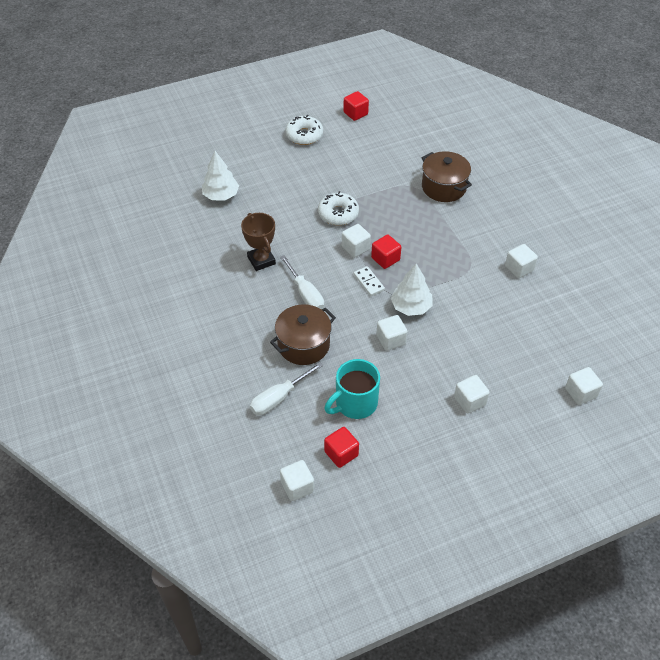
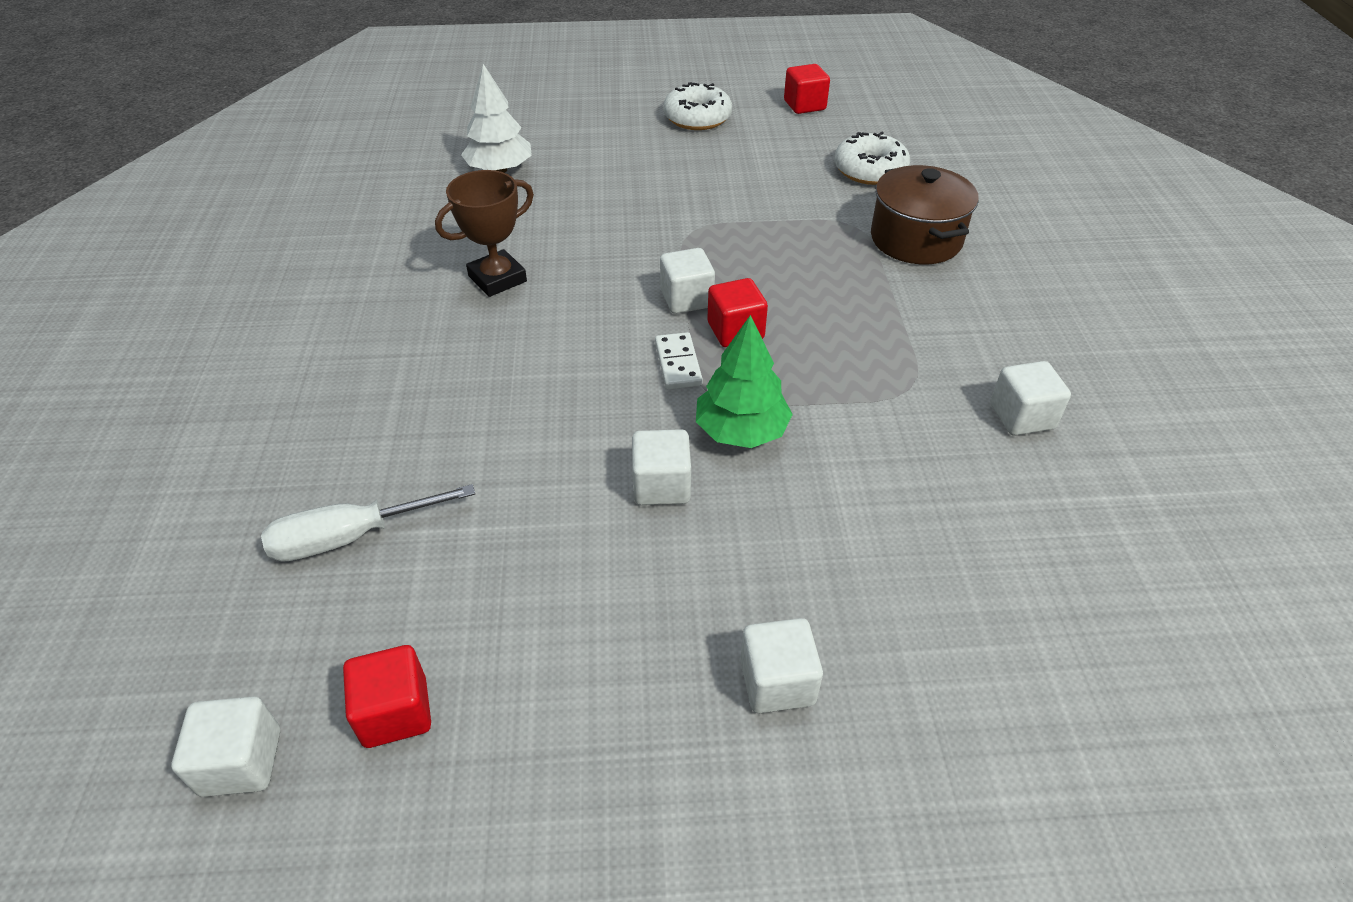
camera: 20 degrees right, 5 degrees down
brown trophy [241,213,276,271] -> brown trophy turned 60 degrees clockwise [435,170,534,297]
brown pot [270,304,336,365] -> none
white screwdriver [280,255,324,309] -> none
white donut [318,191,359,225] -> white donut moved to [834,131,910,185]
turquoise mug [324,359,380,419] -> none
white tree [391,263,432,316] -> green tree [696,315,793,448]
white cube [565,367,603,405] -> none

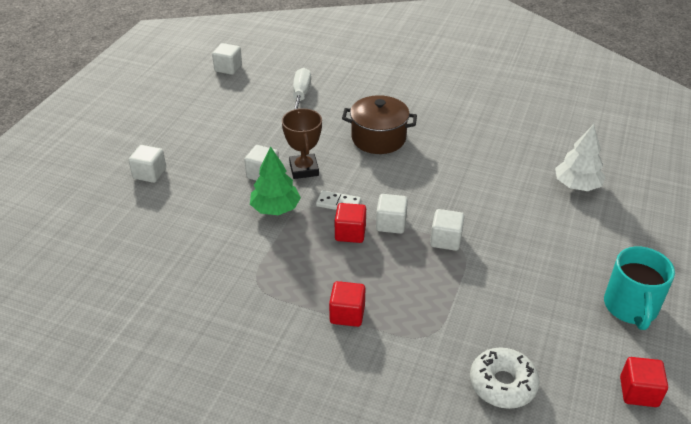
camera: 115 degrees right, 5 degrees down
red cube [343,645,431,748] -> red cube moved to [329,281,365,327]
brown trophy [435,170,534,297] -> brown trophy moved to [282,108,322,179]
white donut [663,82,732,130] -> turquoise mug [604,247,675,330]
brown pot [871,165,979,264] -> brown pot moved to [342,95,417,154]
white cube [990,361,1071,436] -> white cube moved to [430,209,464,251]

